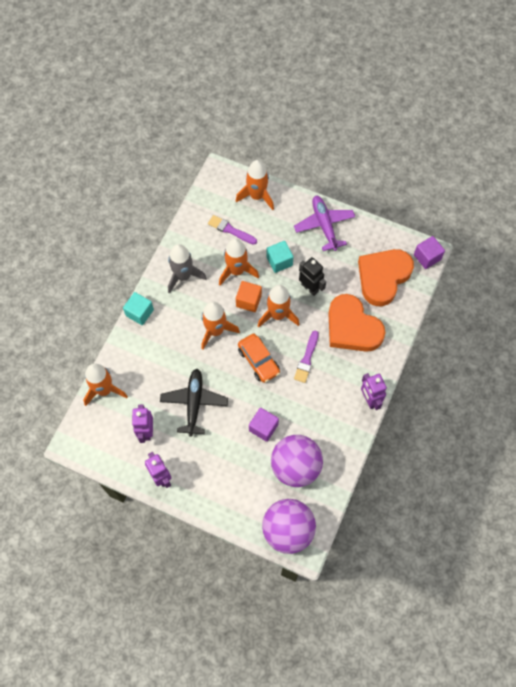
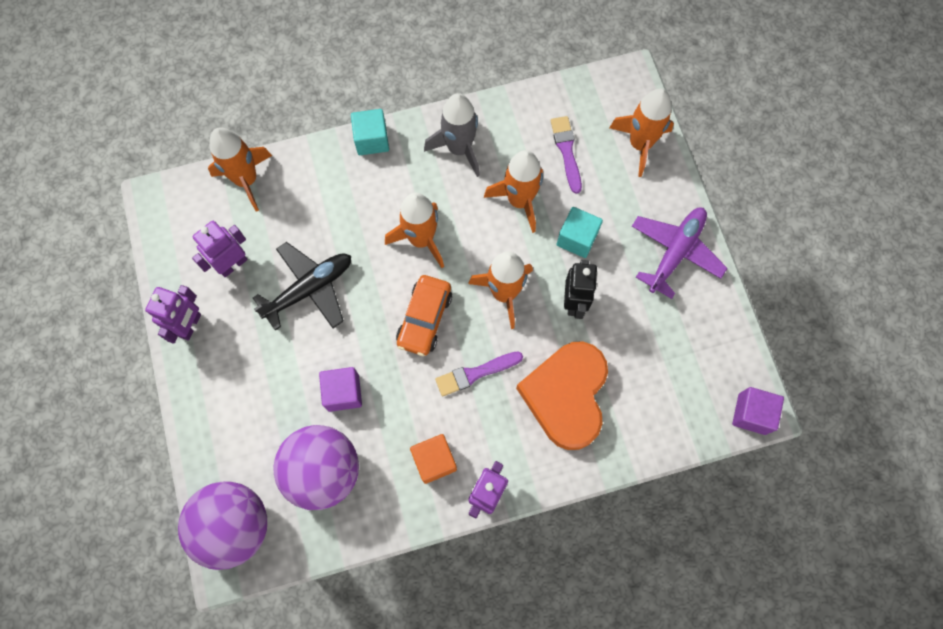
camera: 50 degrees right, 5 degrees up
orange cube [236,281,262,312] -> orange cube moved to [410,434,457,484]
orange heart [358,249,414,306] -> none

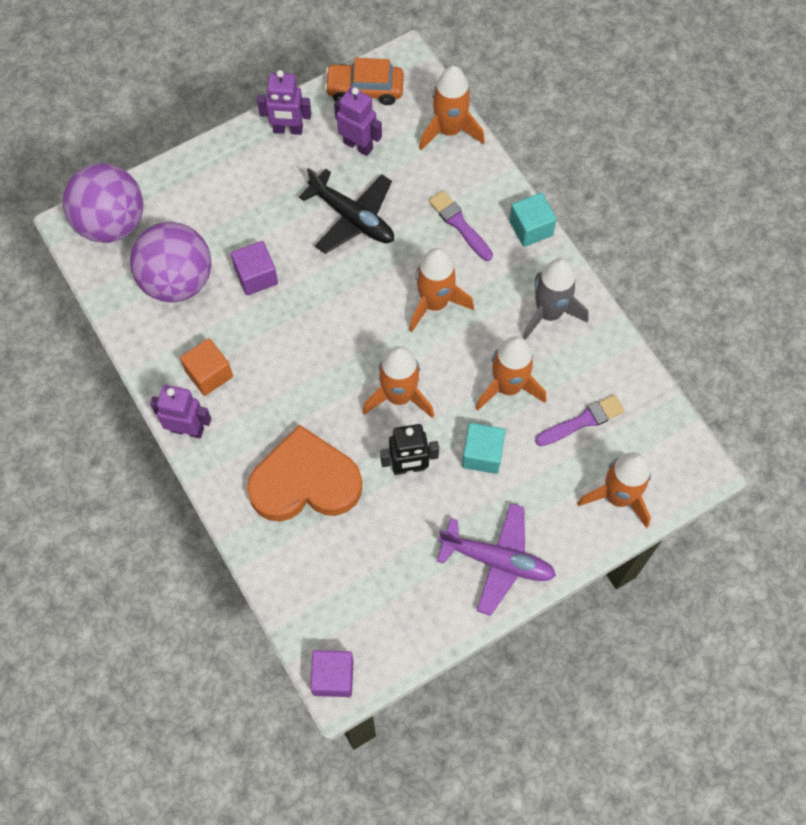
camera: 75 degrees right, 5 degrees down
orange car [396,275,452,356] -> orange car moved to [325,58,404,105]
purple brush [435,351,523,396] -> purple brush moved to [429,190,493,261]

